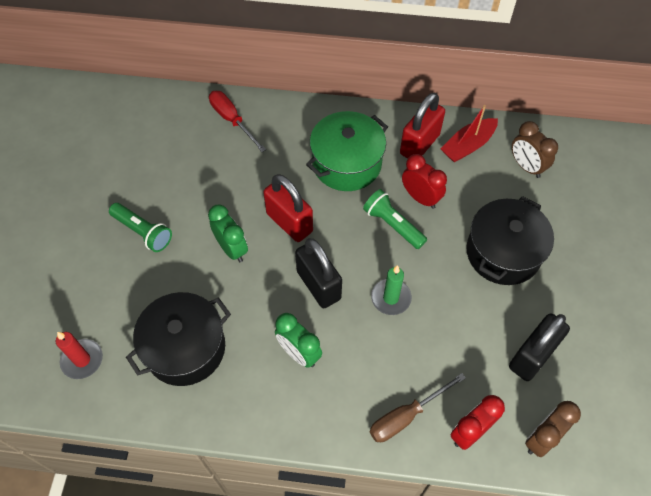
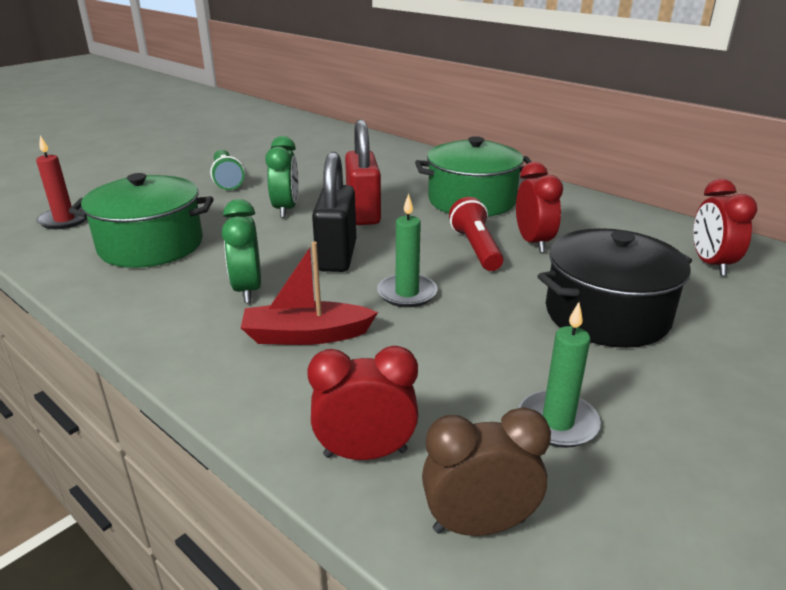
camera: 35 degrees right, 30 degrees down
black pot [126,292,231,386] -> green pot [69,173,214,268]
red screwdriver [209,91,266,152] -> none
green flashlight [363,189,427,249] -> red flashlight [449,197,504,271]
brown screwdriver [370,373,466,442] -> none
red padlock [400,93,445,159] -> none
red boat [441,105,498,162] -> red boat moved to [241,242,378,345]
black padlock [509,313,570,381] -> green candle [519,302,601,448]
brown clock [512,121,558,178] -> red clock [693,179,757,276]

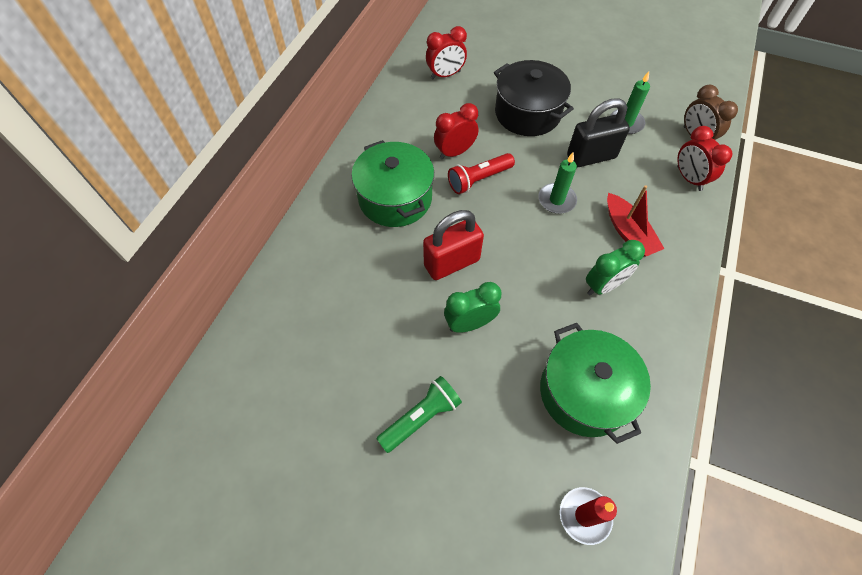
camera: 110 degrees left, 30 degrees up
black padlock [312,152,356,272] -> black padlock moved to [567,98,630,167]

